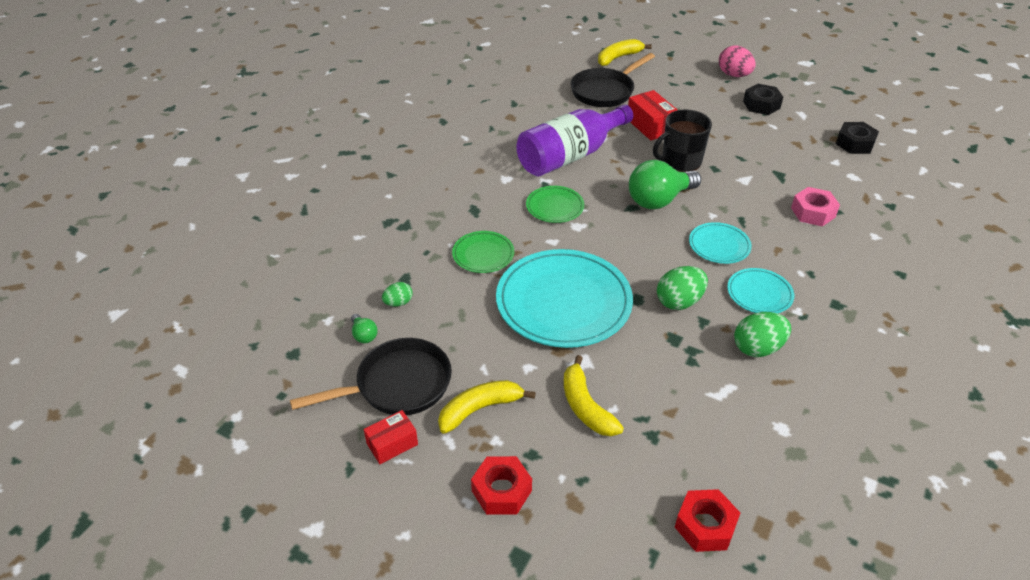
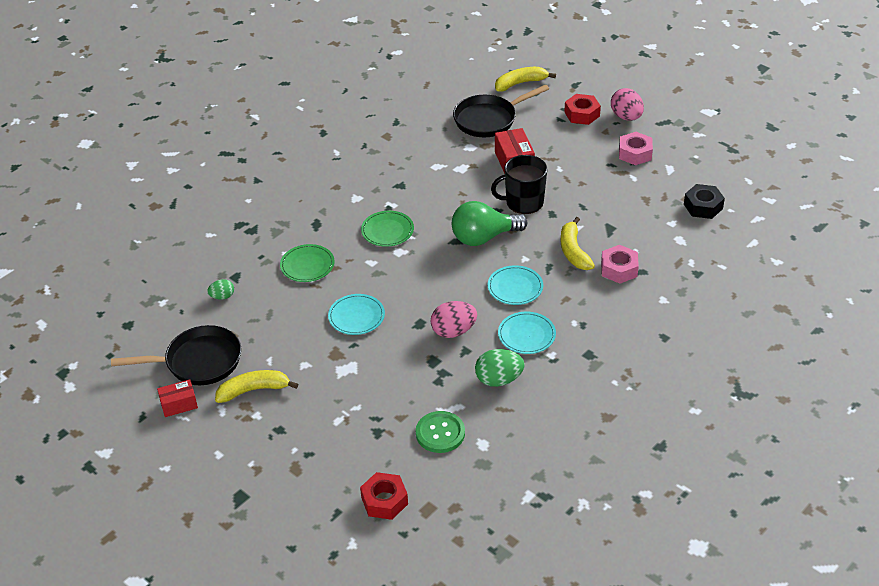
camera: 15 degrees right, 0 degrees up
green light bulb [351,314,378,343] -> none
red nut [471,456,532,515] -> red nut moved to [564,94,601,125]
turquoise plate [496,249,633,348] -> turquoise plate [328,294,385,335], size x0.49
purple bottle [516,104,633,176] -> none
yellow banana [564,355,624,436] -> yellow banana moved to [560,217,595,270]
green egg [657,266,708,310] -> pink egg [430,301,477,338]
black nut [743,84,783,115] -> pink nut [619,132,653,165]
none -> green button [416,411,465,453]

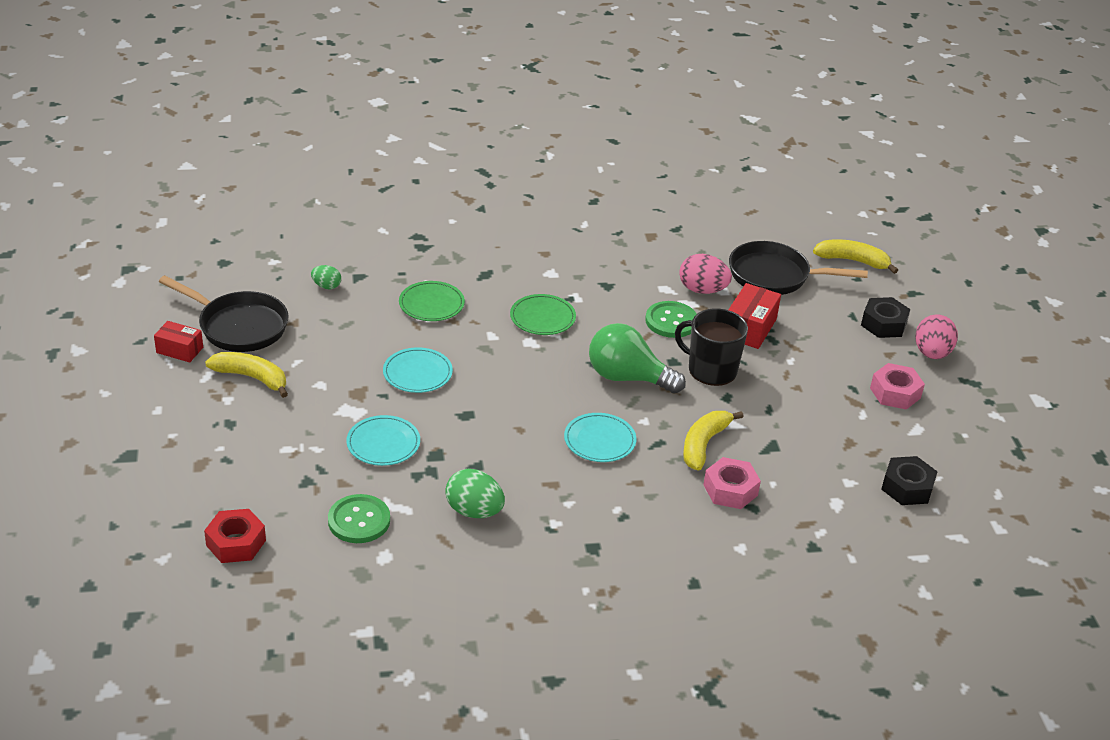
camera: 35 degrees right, 5 degrees down
pink egg [430,301,477,338] -> pink egg moved to [679,254,732,294]
turquoise plate [498,312,556,354] -> turquoise plate moved to [346,415,420,466]
red nut [564,94,601,125] -> black nut [861,297,910,338]
none -> green button [645,301,697,338]

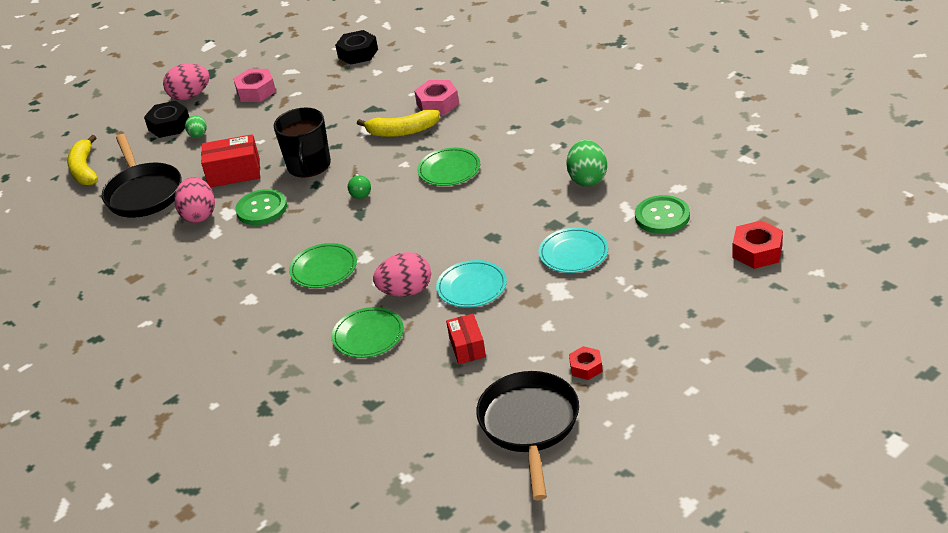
camera: 115 degrees left, 0 degrees up
red box [154,321,203,362] -> red box moved to [446,314,486,364]
yellow banana [205,352,288,398] -> red nut [569,346,603,380]
green egg [311,265,341,289] -> green egg moved to [185,115,207,138]
turquoise plate [564,413,636,462] -> green plate [417,148,480,186]
green light bulb [589,323,686,394] -> green light bulb [348,174,371,199], size x0.44
none -> pink egg [373,252,431,297]

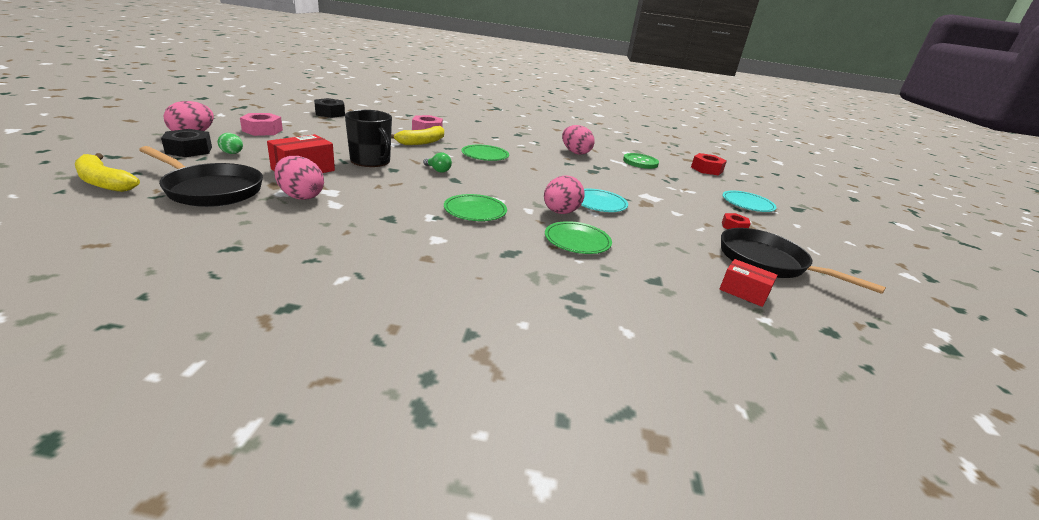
camera: 50 degrees left, 10 degrees down
green button [235,189,287,225] -> none
red box [446,314,486,364] -> red box moved to [719,259,778,307]
turquoise plate [539,227,608,273] -> turquoise plate moved to [722,191,777,212]
green egg [566,140,607,186] -> pink egg [562,125,595,155]

